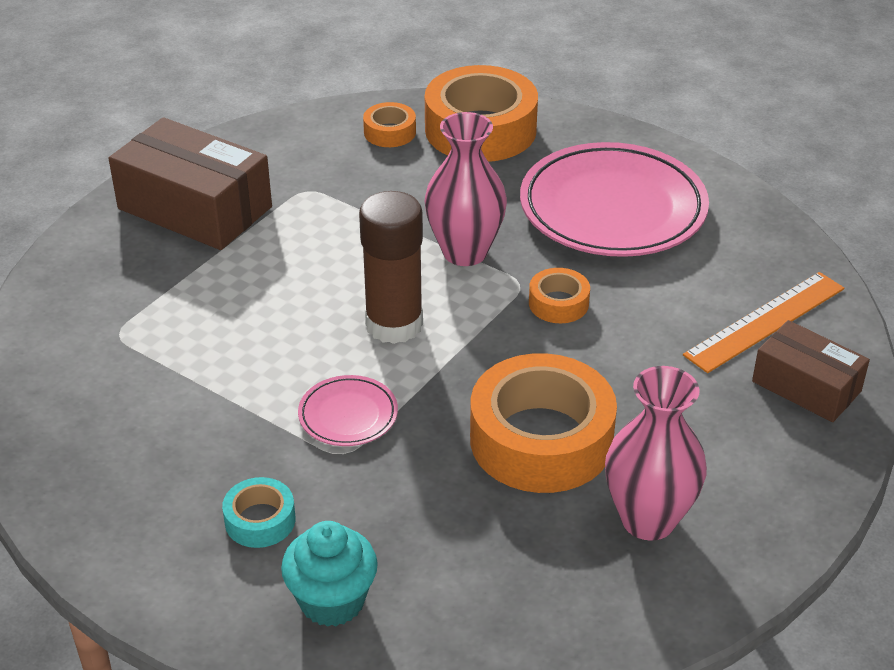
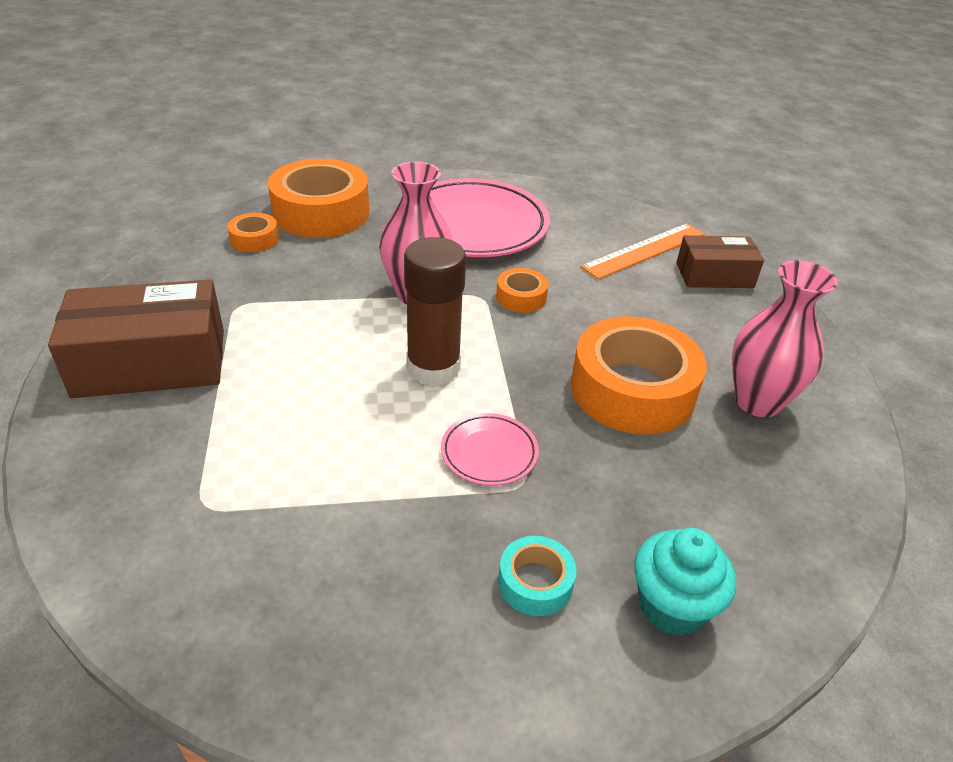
camera: 45 degrees left, 0 degrees up
orange ruler [683,272,844,373] -> orange ruler turned 45 degrees clockwise [581,223,705,279]

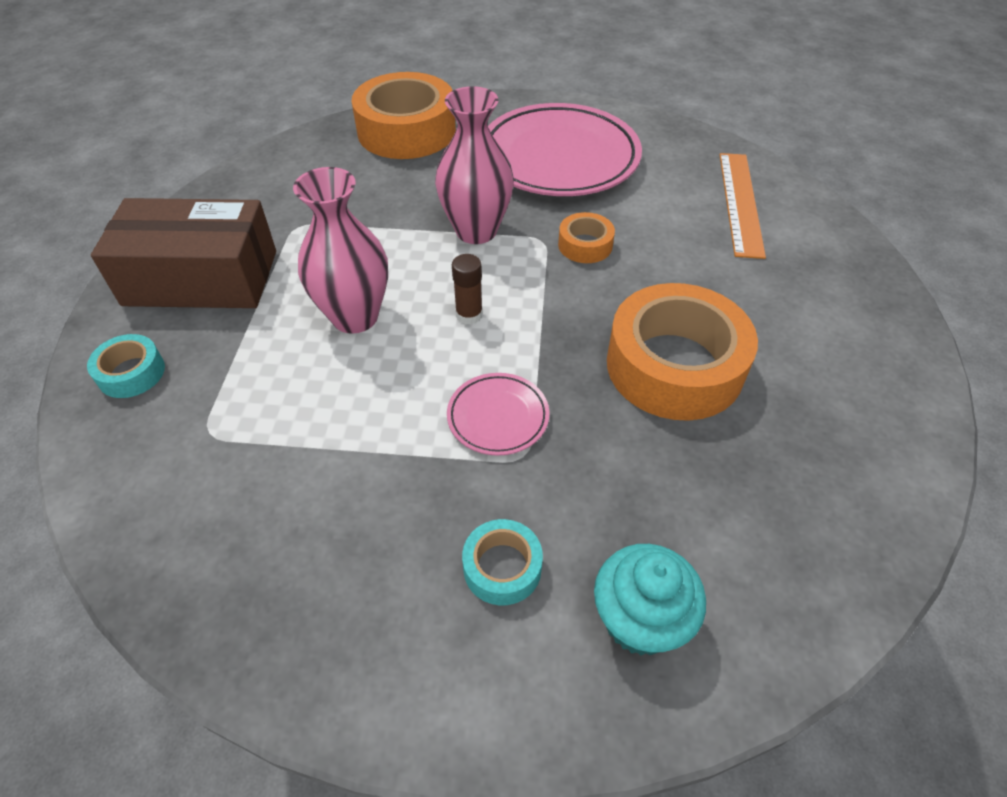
camera: 15 degrees right, 10 degrees up
orange tape [227,213,279,252] -> none
brown glue stick [404,237,466,386] -> brown glue stick [452,254,483,325], size x0.48
orange ruler [581,223,705,279] -> orange ruler turned 60 degrees counterclockwise [719,153,766,259]
brown box [676,235,764,288] -> none
pink vase [732,260,838,418] -> pink vase moved to [293,167,388,334]
none -> turquoise tape [87,334,165,398]

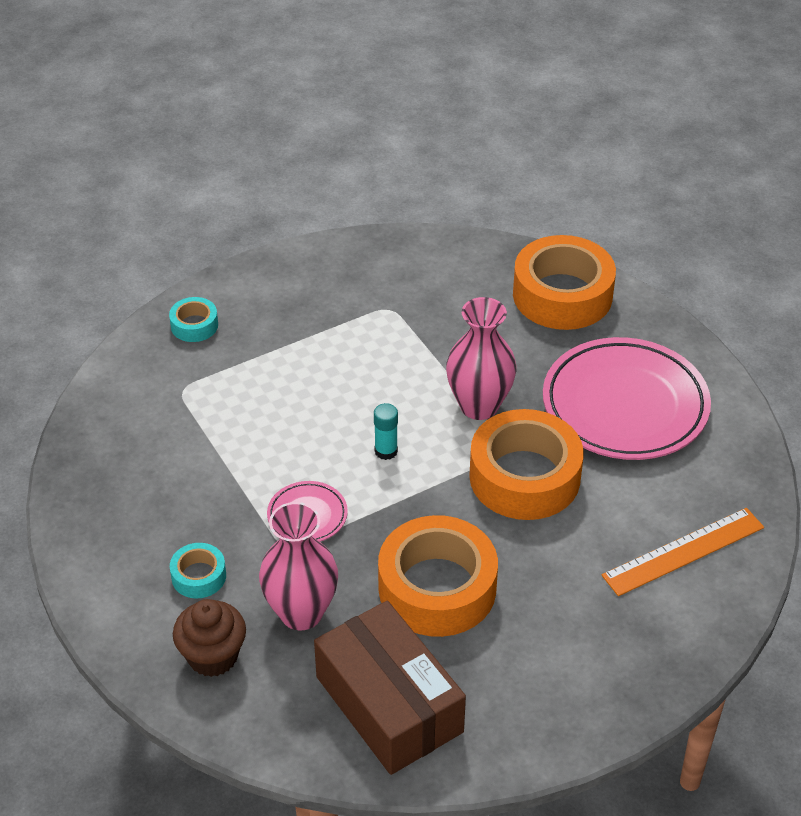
camera: 55 degrees right, 5 degrees down
brown box [91,198,276,308] -> brown box moved to [314,601,466,775]
pink vase [293,167,388,334] -> pink vase moved to [259,502,338,631]
brown glue stick [452,254,483,325] -> turquoise glue stick [374,403,398,460]
orange tape [558,212,615,263] -> orange tape [469,409,584,520], size x2.15
turquoise cupcake [594,544,706,656] -> brown cupcake [173,599,246,677]

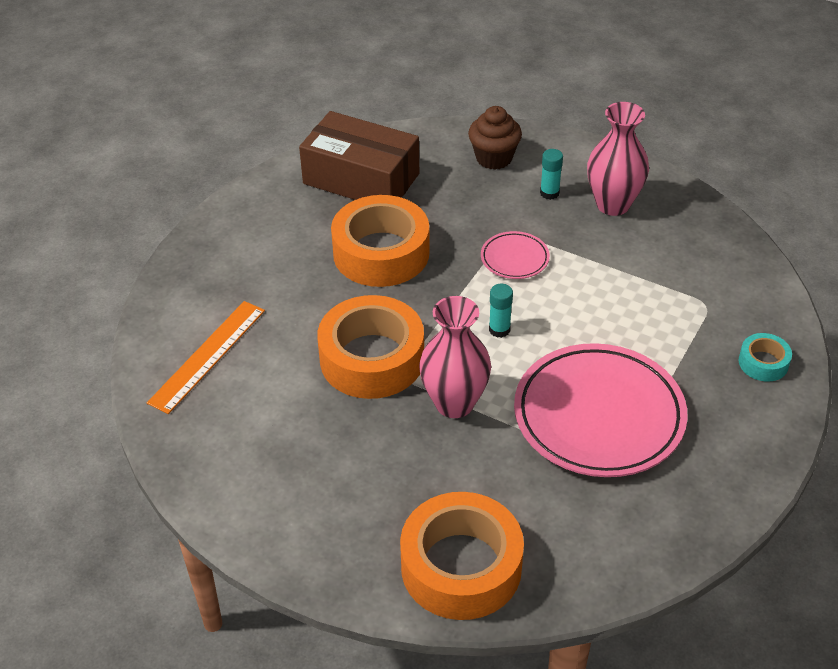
camera: 150 degrees right, 0 degrees up
turquoise tape [170,543,226,598] -> turquoise glue stick [540,149,563,200]
pink vase [259,502,338,631] -> pink vase moved to [587,102,649,216]
pink plate [543,337,711,460] -> pink plate moved to [514,343,688,477]

